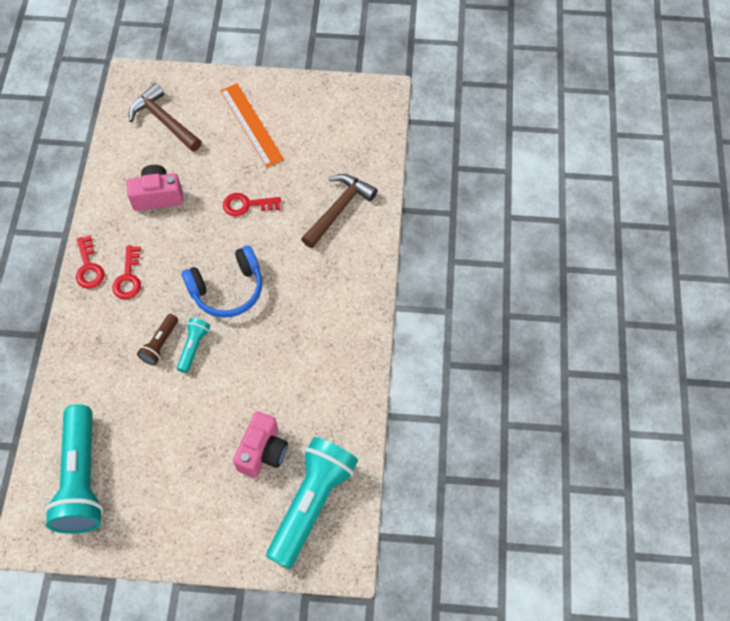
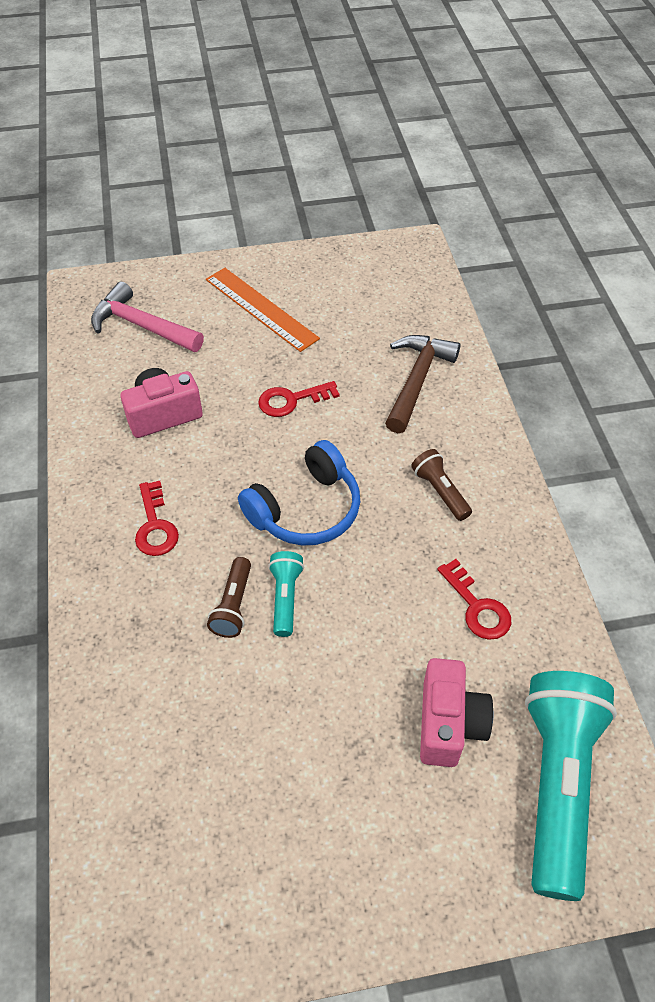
camera: 15 degrees left, 10 degrees down
turquoise flashlight [44,404,103,534] -> none
red key [76,236,105,289] -> red key moved to [437,559,511,640]
brown hammer [129,83,202,152] -> pink hammer [91,282,204,352]
none -> brown flashlight [411,449,472,521]

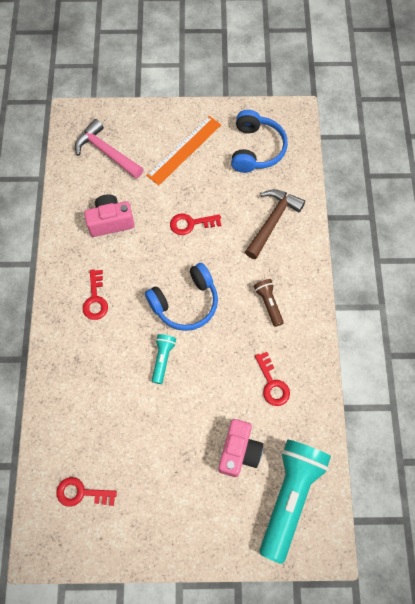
camera: 10 degrees right, 15 degrees up
orange ruler [206,268,320,352] -> orange ruler turned 75 degrees clockwise [146,116,221,185]
brown flashlight [207,557,251,638] -> none
none -> red key [56,477,117,507]
none -> blue headphones [231,110,288,173]

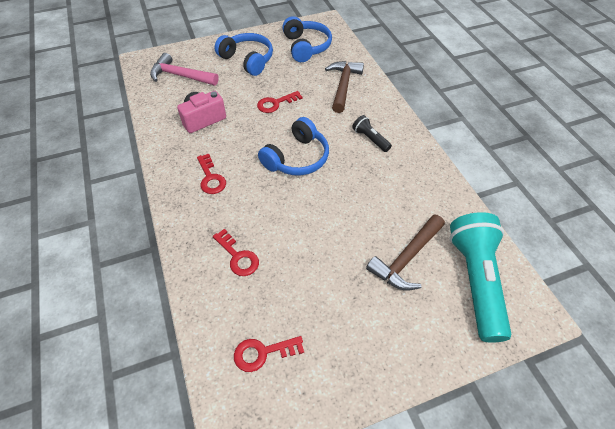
camera: 20 degrees left, 15 degrees down
orange ruler [146,116,221,185] -> blue headphones [214,33,273,76]
turquoise flashlight [152,334,176,384] -> none
pink camera [218,419,263,477] -> brown hammer [366,214,445,291]
brown flashlight [254,279,284,327] -> black flashlight [352,115,392,152]
red key [255,352,290,406] -> red key moved to [213,229,259,276]

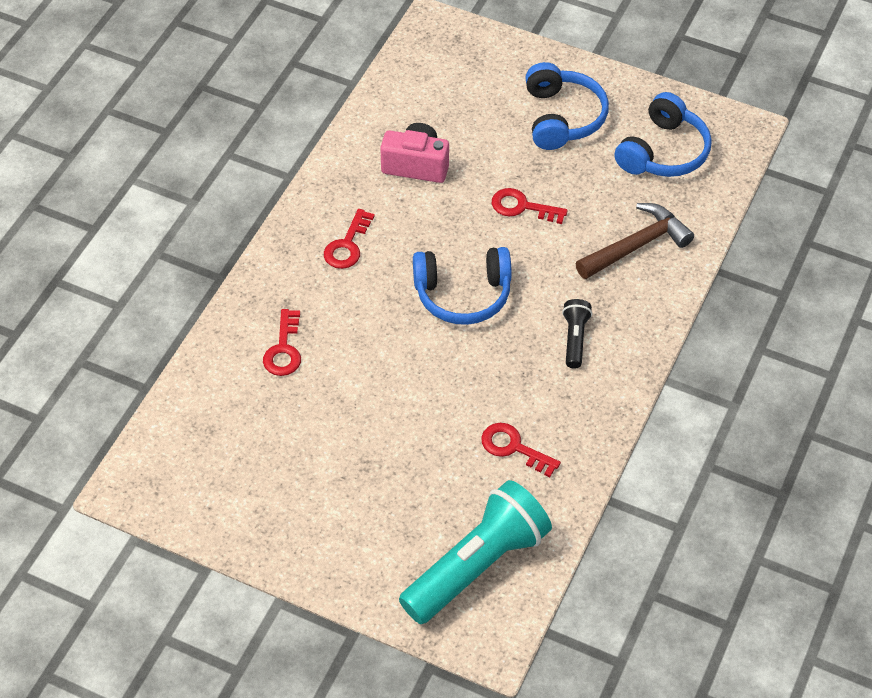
camera: 45 degrees right, 0 degrees up
pink hammer [150,53,219,86] -> none
red key [234,336,304,372] -> red key moved to [481,423,561,477]
brown hammer [366,214,445,291] -> none

